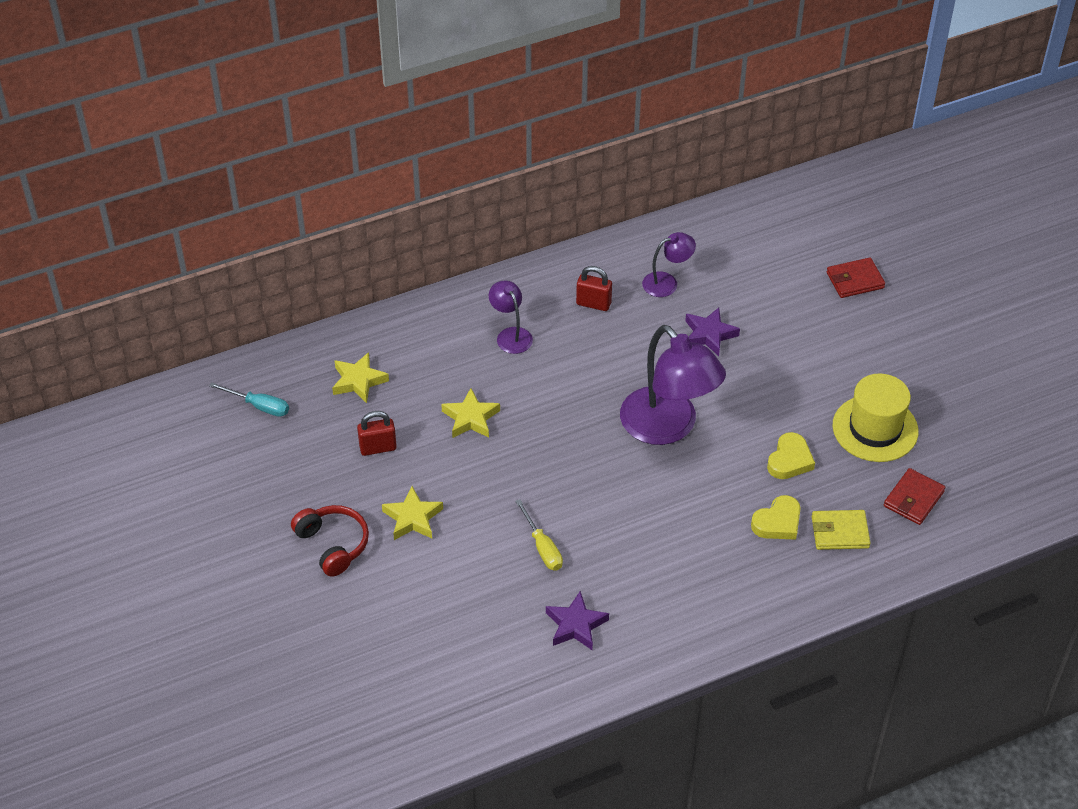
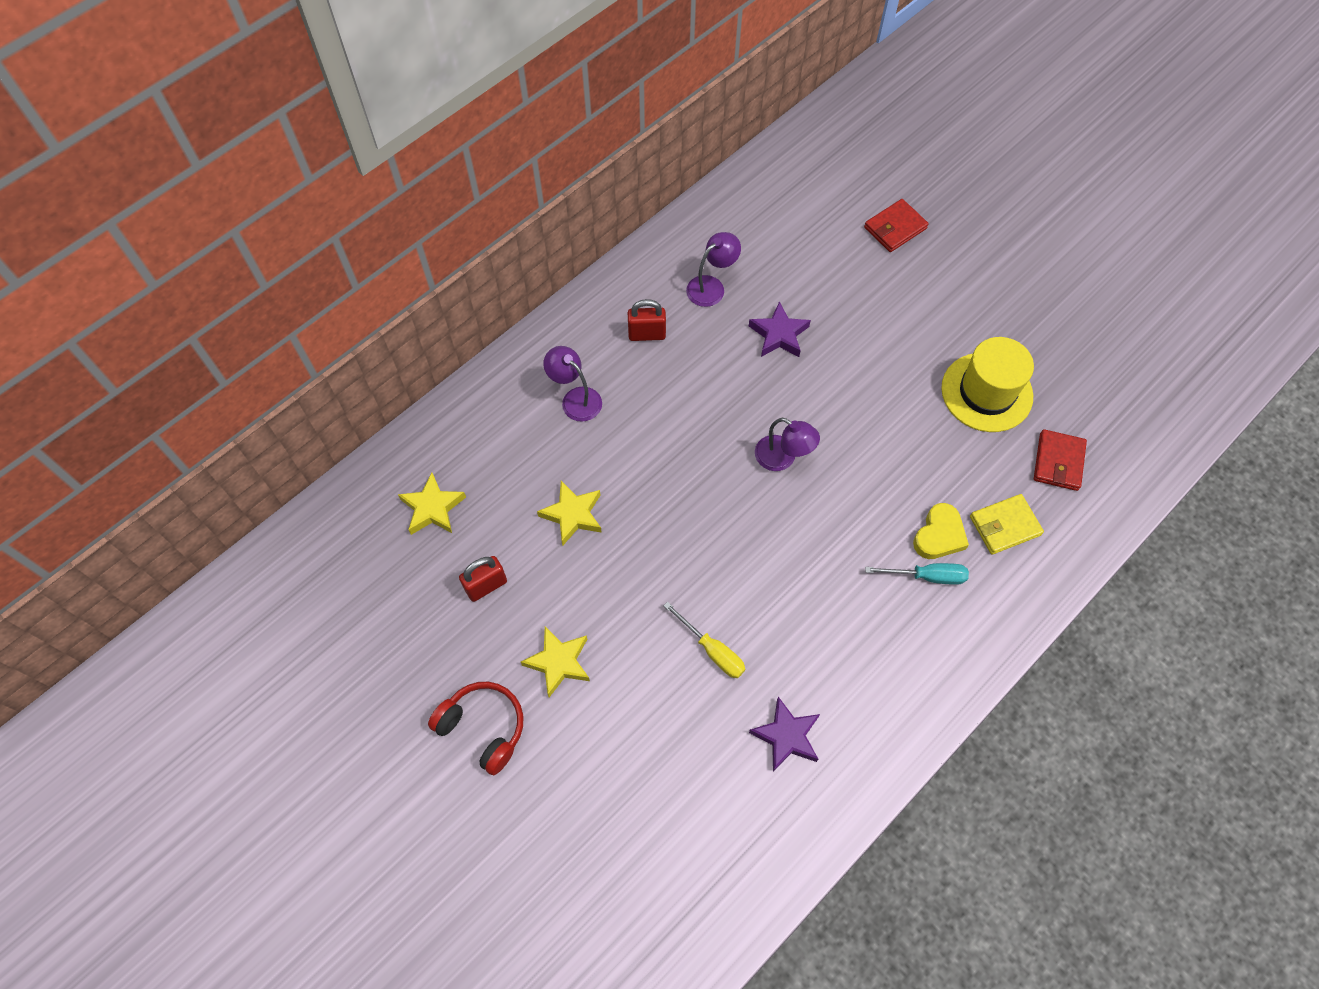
camera: 20 degrees left, 15 degrees up
turquoise screwdriver [209,382,289,417] -> turquoise screwdriver moved to [865,563,969,585]
purple lamp [620,325,726,445] -> purple lamp [755,418,820,471], size x0.49
yellow heart [767,432,815,479] -> none

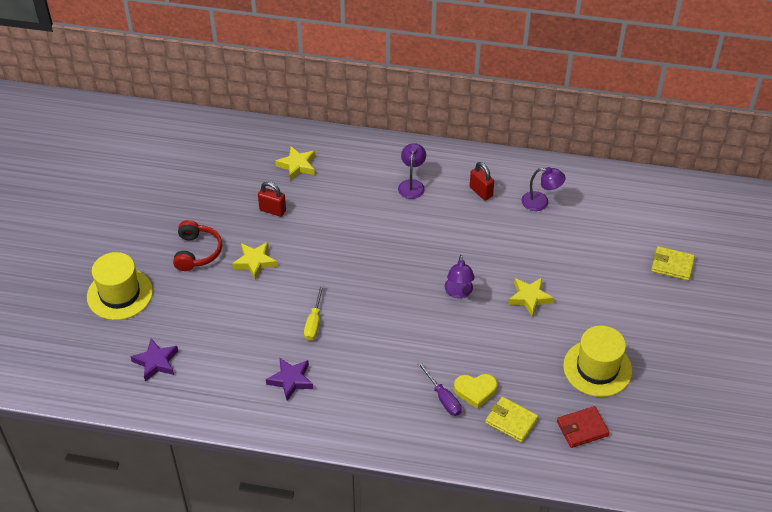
camera: 55 degrees right, 15 degrees down
yellow star [537,481,602,545] -> yellow star moved to [508,278,554,317]
purple star [749,301,811,357] -> purple star moved to [130,338,178,382]
red wallet [864,199,929,252] -> yellow wallet [651,246,695,281]
turquoise screwdriver [865,563,969,585] -> purple screwdriver [417,362,462,416]
none -> yellow hat [87,252,153,320]

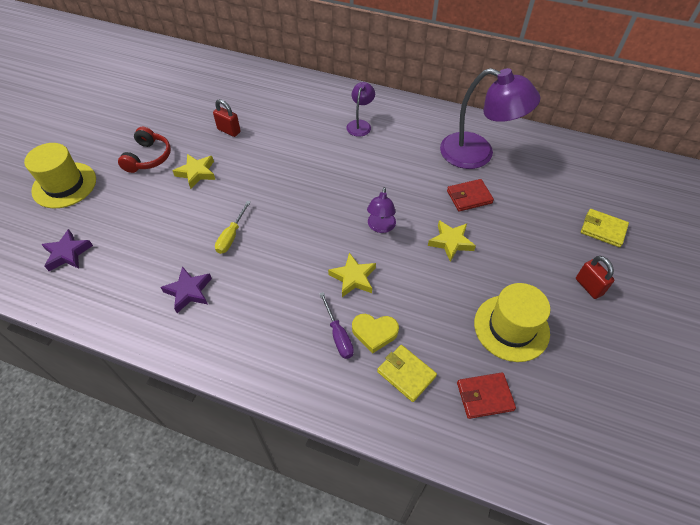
camera: 10 degrees right, 5 degrees up
yellow star [275,146,315,181] -> yellow star moved to [328,252,376,297]
red padlock [470,162,494,201] -> red padlock moved to [576,256,615,299]
purple lamp [522,167,565,211] -> purple lamp [440,68,541,169], size x2.05
none -> red wallet [447,179,494,211]

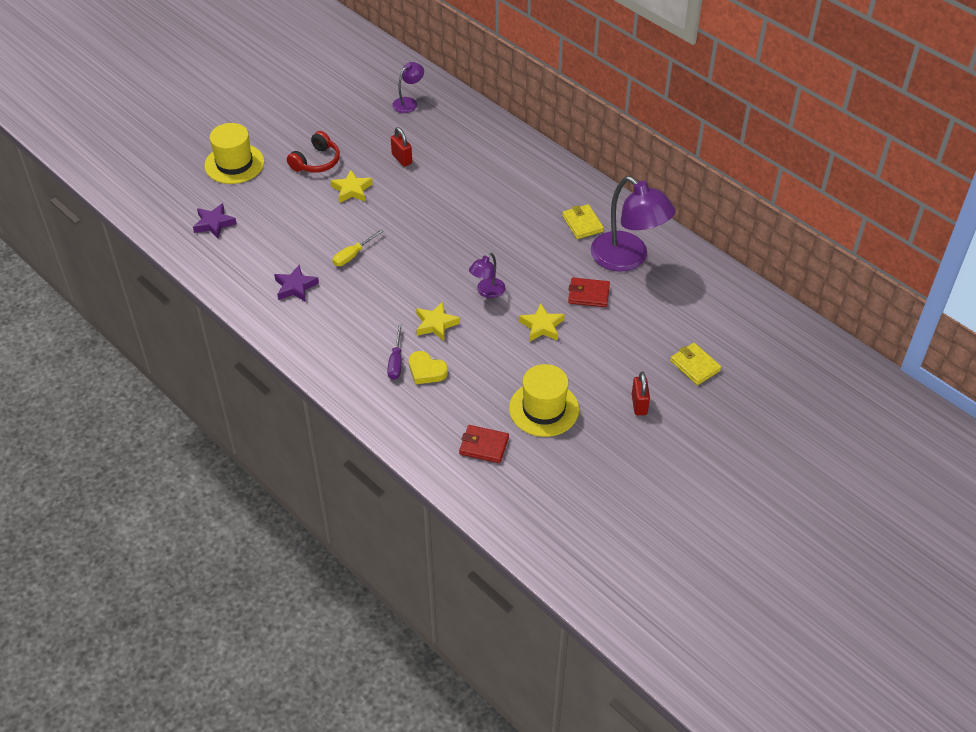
camera: 25 degrees right, 5 degrees down
purple lamp [346,82,375,137] -> purple lamp moved to [392,62,424,113]
yellow wallet [377,345,437,402] -> yellow wallet moved to [562,204,604,239]

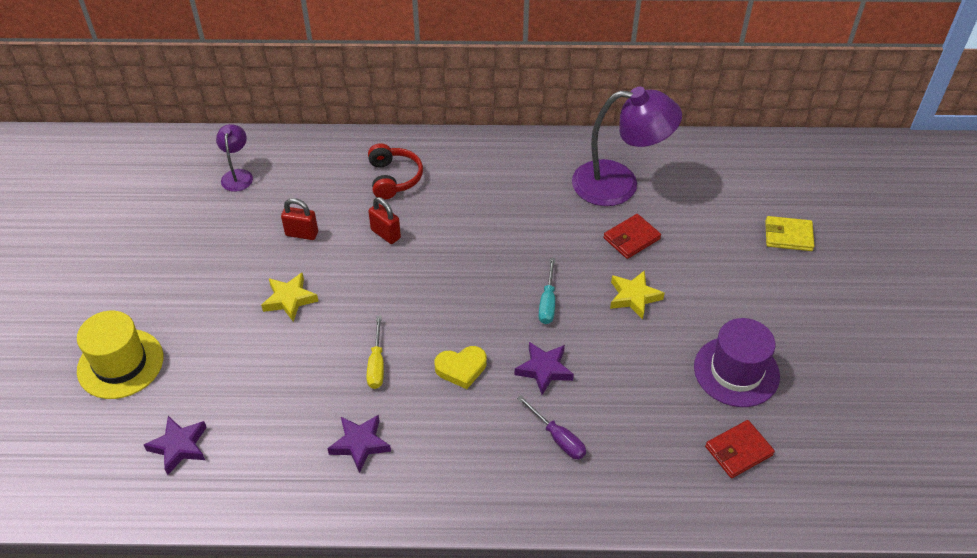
camera: 45 degrees left, 0 degrees up
red headphones [287,131,340,173] -> red headphones moved to [368,143,423,199]
yellow heart [409,351,448,384] -> yellow heart moved to [434,346,487,389]
yellow star [416,302,460,341] -> purple star [515,342,574,395]
purple lamp [469,253,505,298] -> turquoise screwdriver [539,258,555,324]
yellow hat [509,364,579,437] -> purple hat [694,318,780,407]
yellow wallet [562,204,604,239] -> none
red padlock [632,372,650,415] -> red padlock moved to [368,197,401,244]

